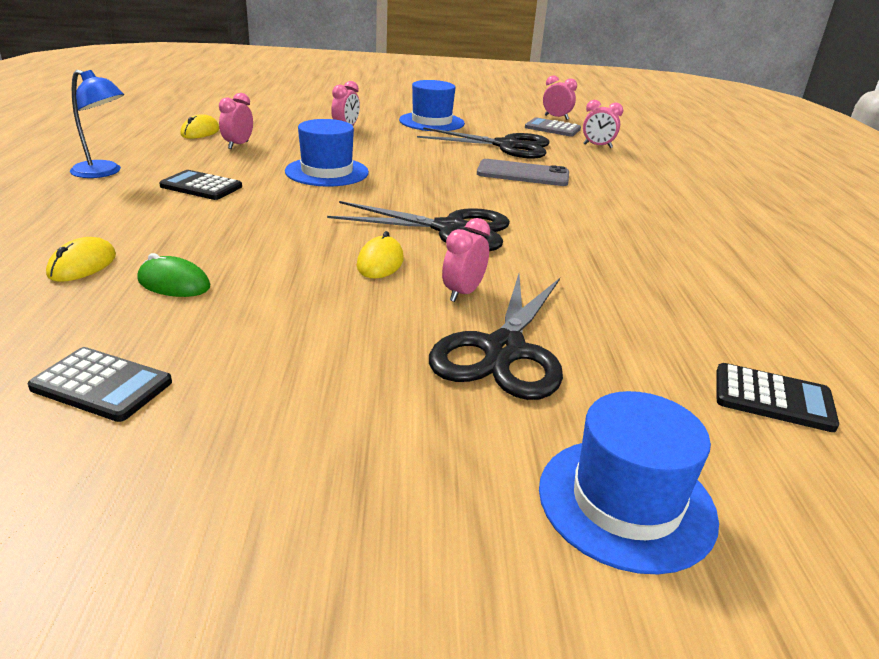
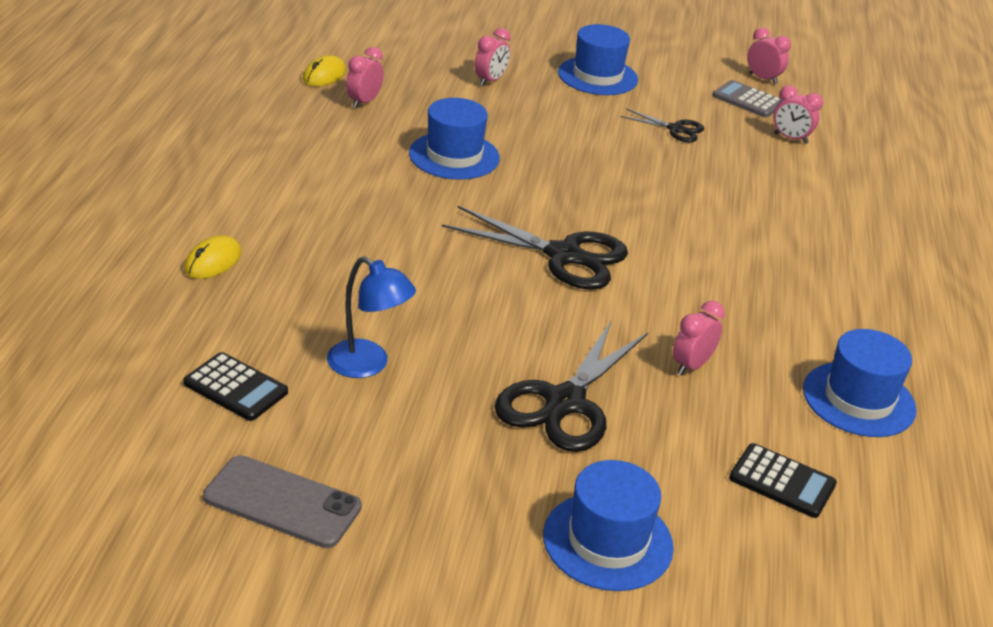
camera: 10 degrees right, 5 degrees up
blue lamp [70,70,124,178] -> blue lamp moved to [327,256,416,378]
green mouse [137,253,210,297] -> none
black calculator [159,170,242,200] -> none
yellow mouse [357,231,404,278] -> none
black scissors [417,127,549,159] -> black scissors [620,108,704,142], size x0.53
pink clock [442,218,490,302] -> pink clock moved to [673,301,725,375]
grey phone [477,159,569,186] -> grey phone moved to [203,455,362,548]
none -> blue hat [803,329,917,437]

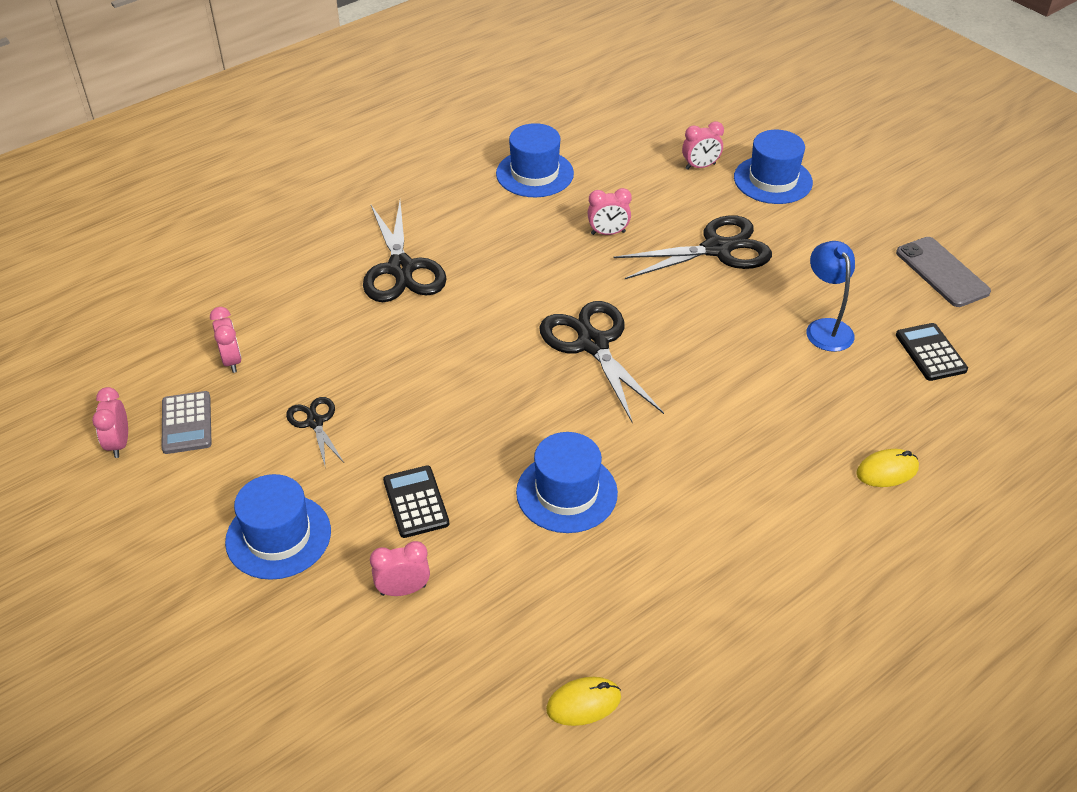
camera: 135 degrees left, 10 degrees up
pink clock [346,47,384,108] -> pink clock moved to [682,121,724,170]
black calculator [729,443,837,518] -> black calculator moved to [383,465,449,538]
none -> black scissors [363,201,447,302]

